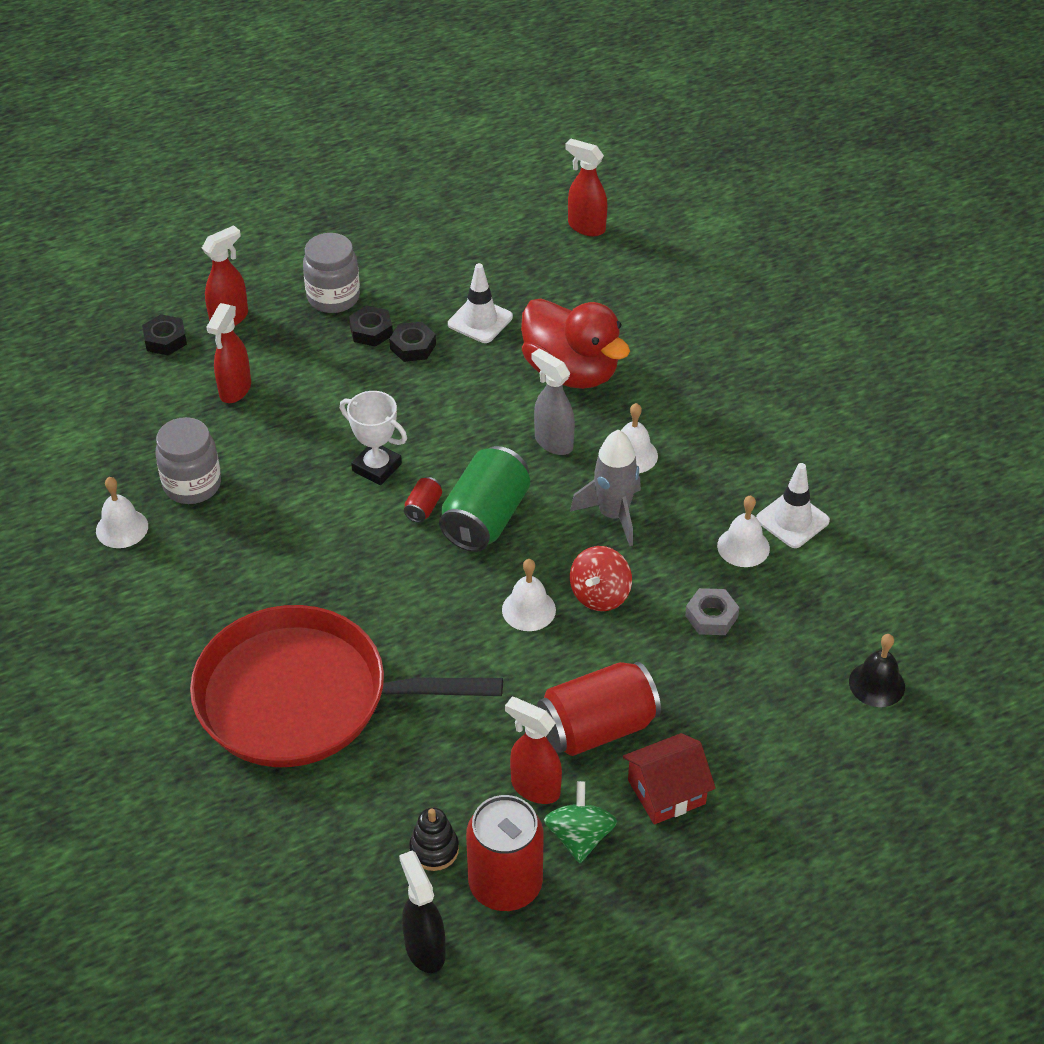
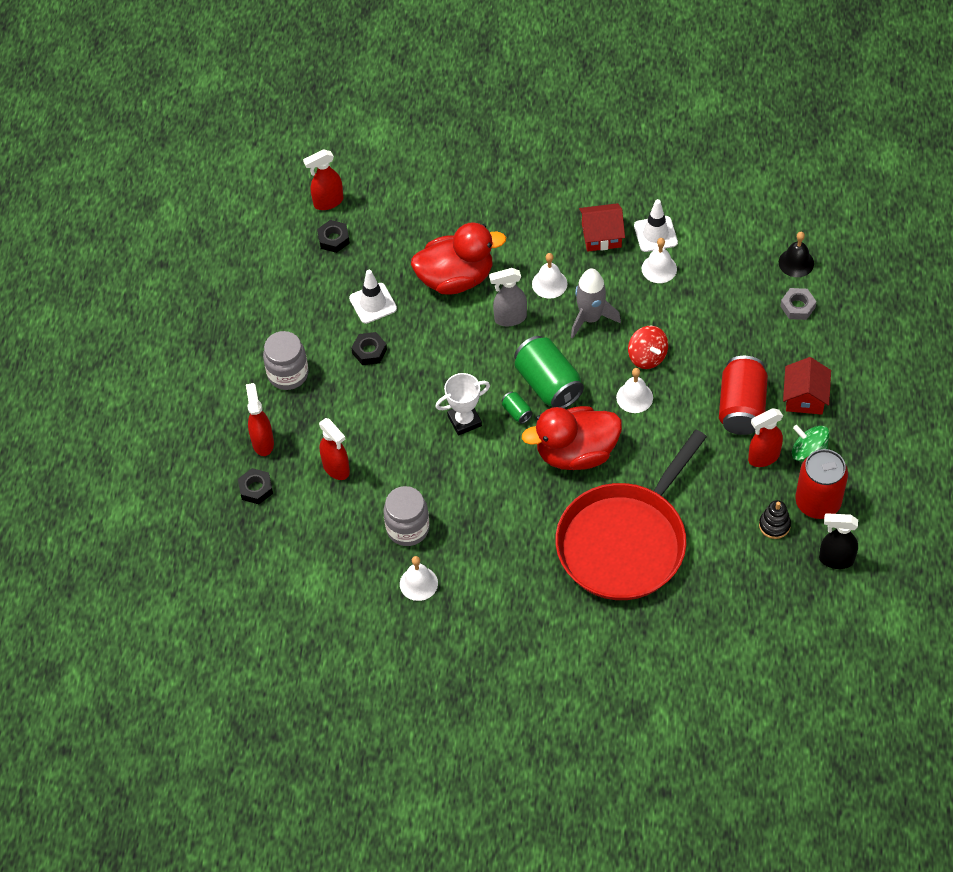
camera: 55 degrees left, 10 degrees up
black nut [349,305,393,347] -> black nut moved to [317,220,350,253]
red can [404,477,442,522] -> green can [502,391,533,424]
grey nut [685,588,739,635] -> grey nut moved to [780,288,817,320]
none -> red duck [522,406,622,470]
none -> red house [579,203,625,252]

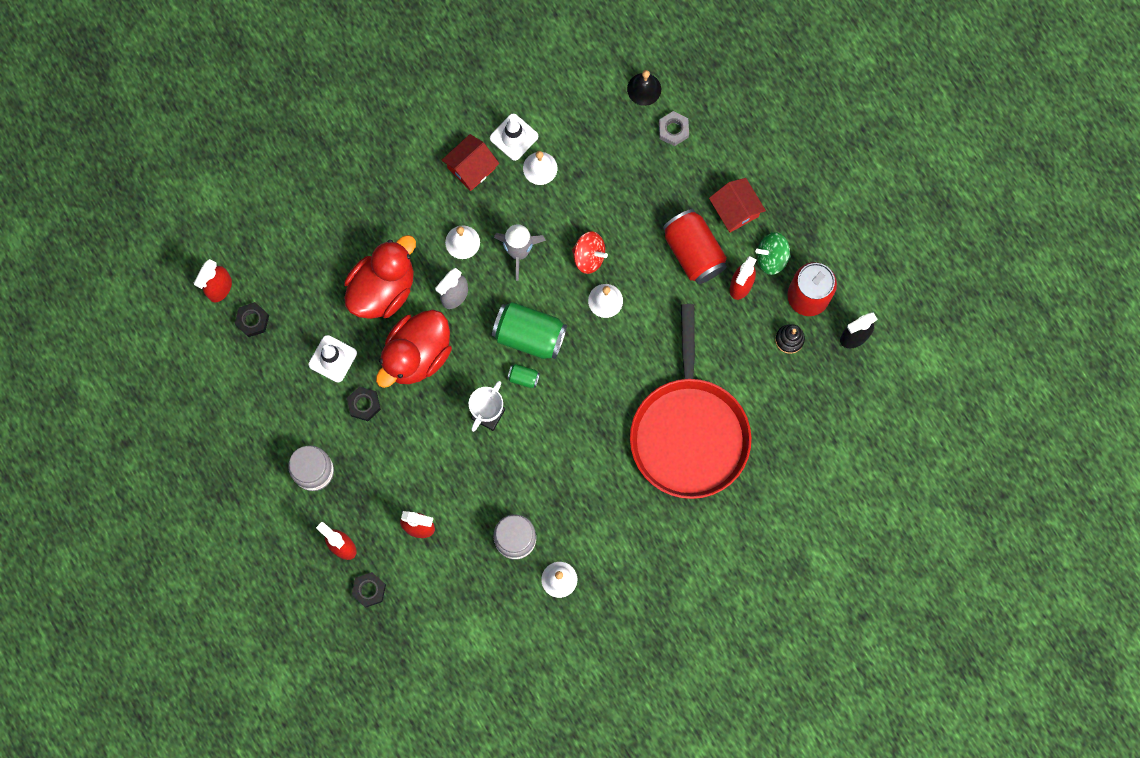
camera: 40 degrees left, 20 degrees up
red duck [522,406,622,470] -> red duck moved to [376,310,452,388]

